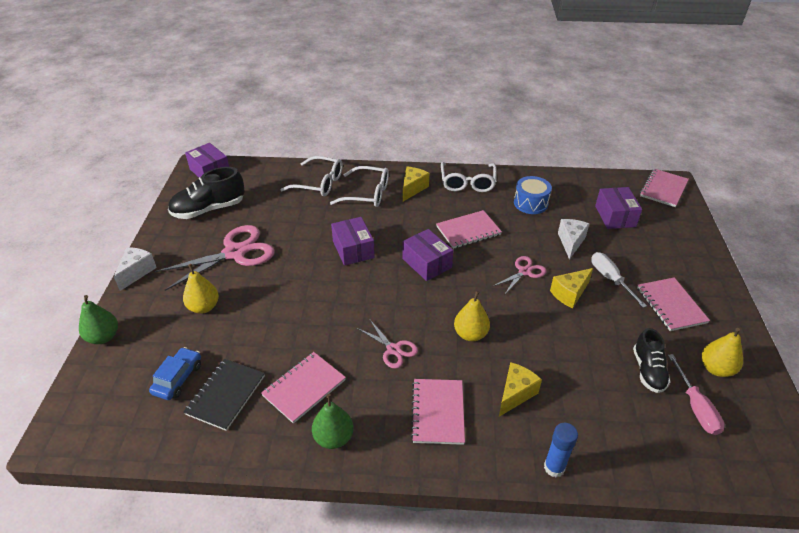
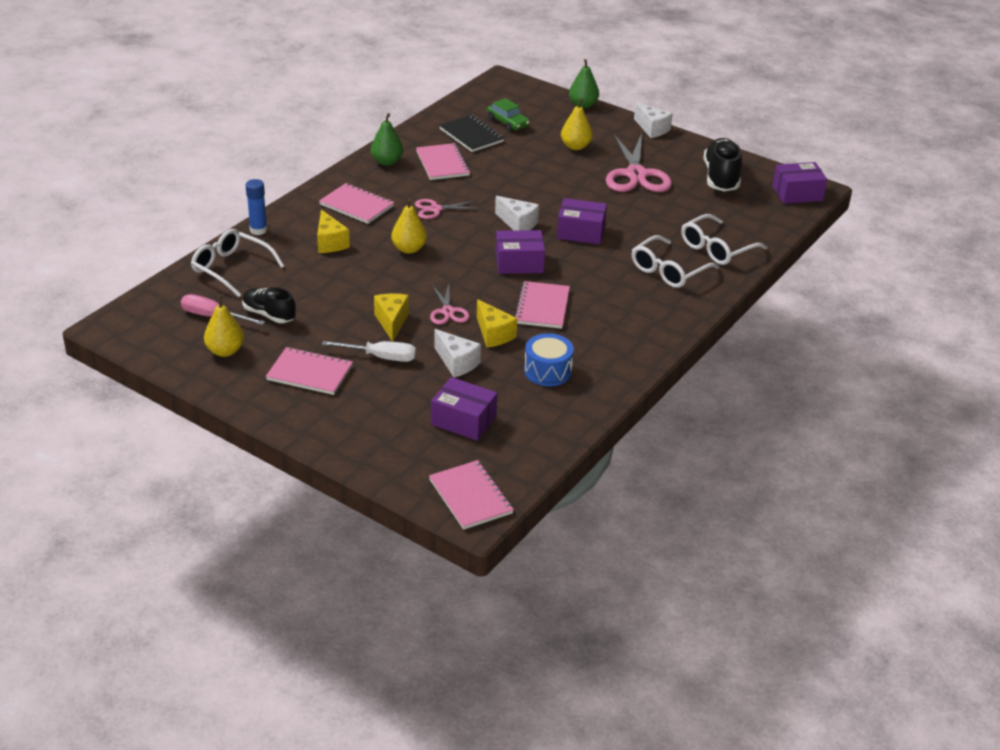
camera: 120 degrees right, 5 degrees down
blue car [149,347,201,400] -> green car [487,98,529,132]
yellow cheese [403,167,429,201] -> yellow cheese moved to [477,299,517,348]
white glasses [441,162,497,192] -> white glasses moved to [191,229,284,297]
none -> white cheese [495,196,539,230]

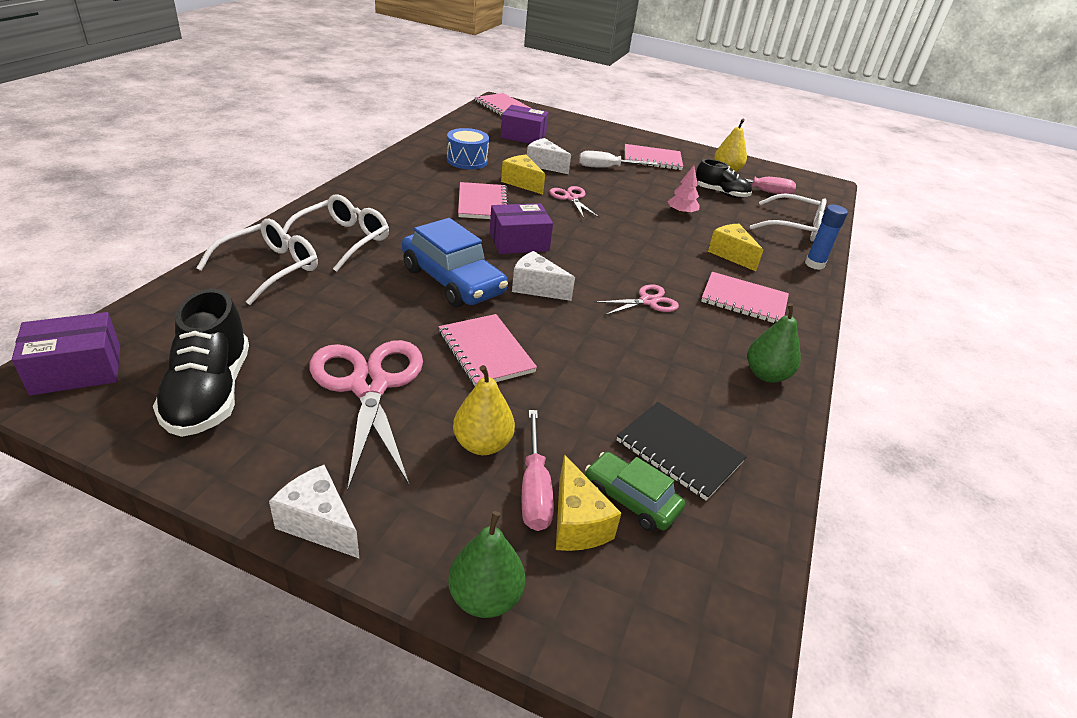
camera: 165 degrees right, 0 degrees up
yellow cheese [374,293,409,342] -> yellow cheese moved to [556,455,622,551]
yellow pear [391,198,427,254] -> none
pink notebook [416,143,470,180] -> pink notebook moved to [438,314,537,386]
purple box [557,198,607,245] -> blue car [402,218,508,307]
none -> pink screwdriver [522,410,554,531]
none -> pink tree [667,165,700,215]

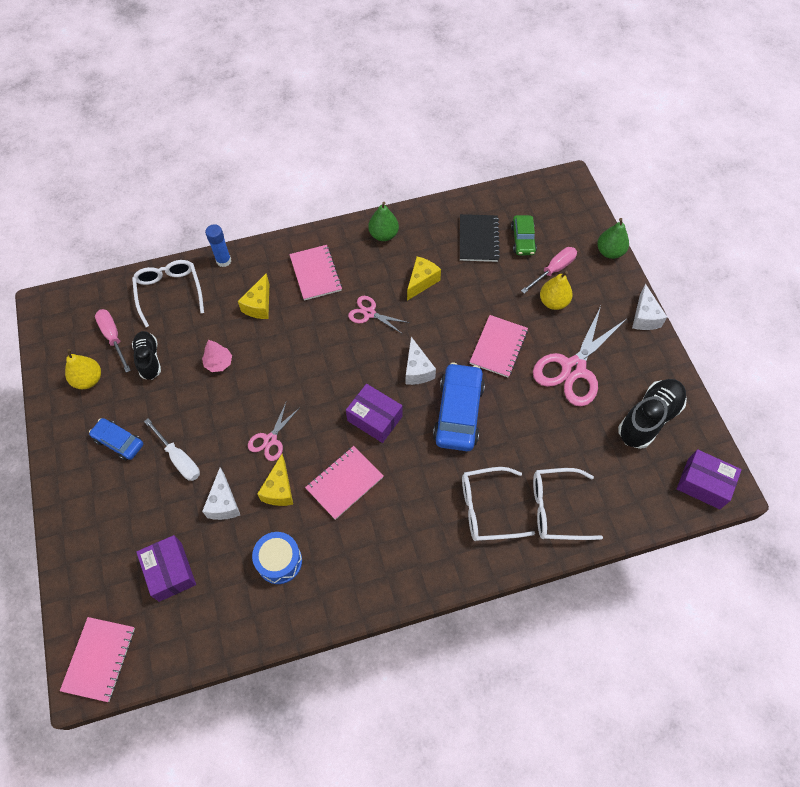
camera: 125 degrees left, 25 degrees up
yellow cheese [556,455,622,551] -> yellow cheese moved to [407,256,441,301]
pink notebook [625,144,683,170] -> blue car [89,418,143,460]

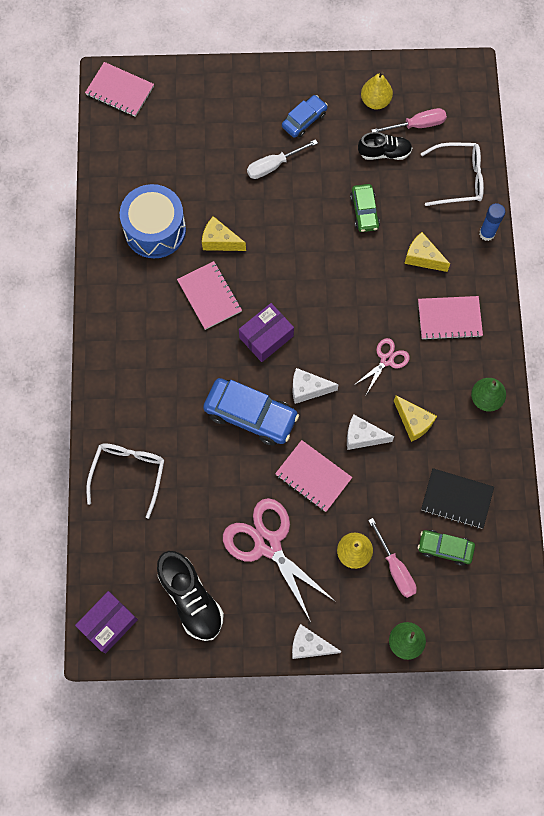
camera: 105 degrees right, 10 degrees up
purple box [136,535,196,602] -> none
pink tree [202,340,232,372] -> green car [350,184,380,232]
white cheese [202,468,240,520] -> white cheese moved to [347,415,394,450]
pink scissors [248,403,299,461] -> none
blue drum [252,532,302,584] -> blue drum [120,184,186,258], size x1.56
white glasses [462,467,535,541] -> none

